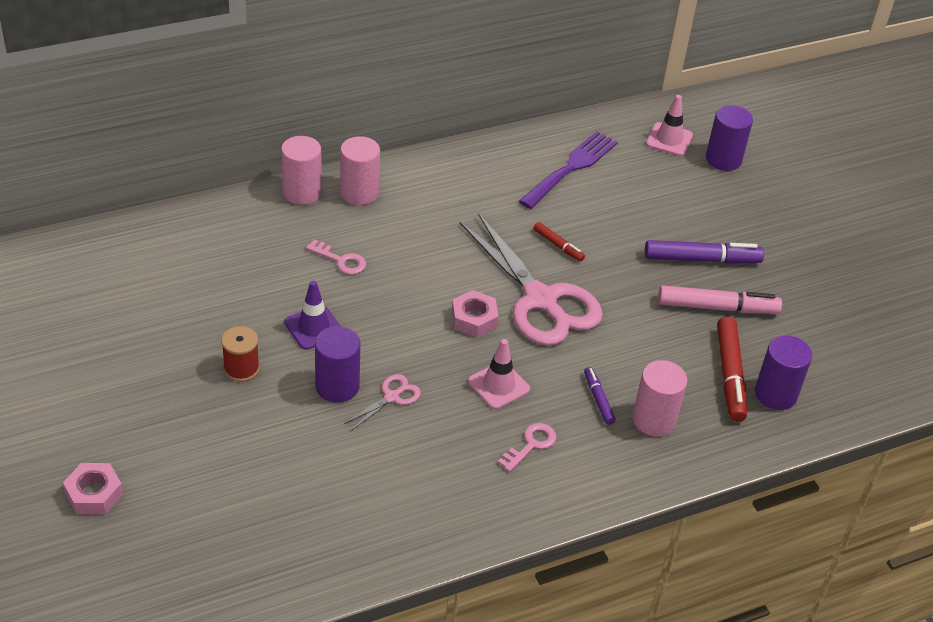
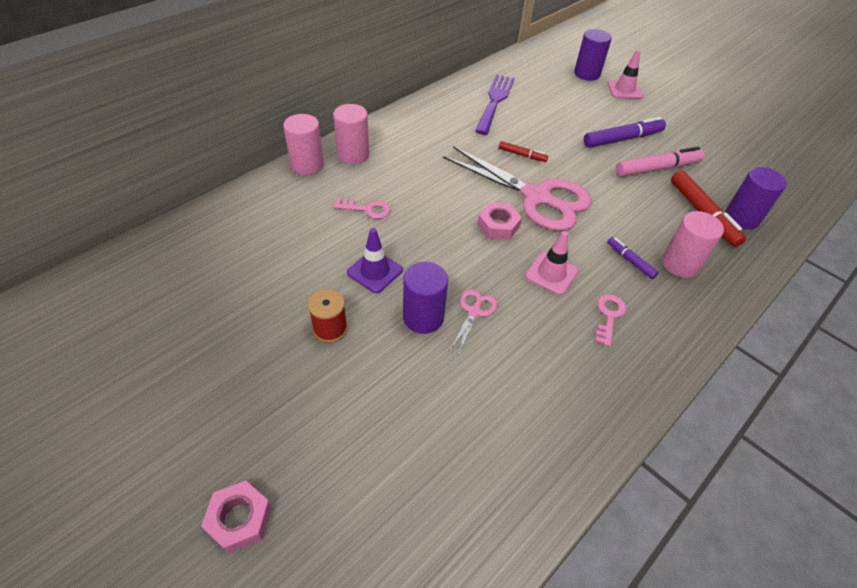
camera: 20 degrees left, 5 degrees up
pink traffic cone [646,95,693,156] -> pink traffic cone moved to [608,50,643,99]

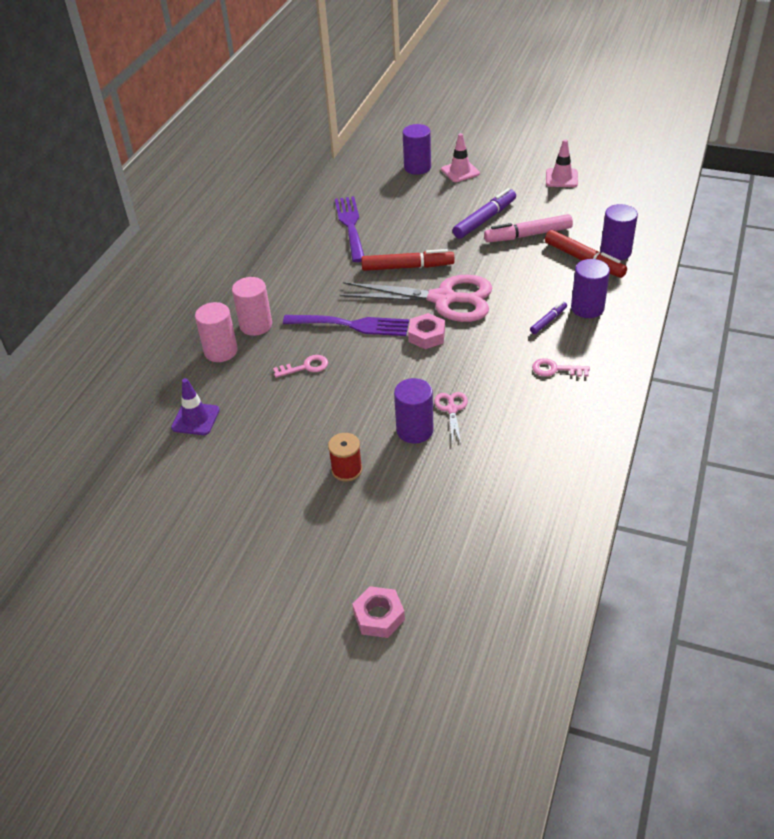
camera: 20 degrees left, 5 degrees down
purple traffic cone [347,228,403,293] -> purple traffic cone moved to [171,378,220,435]
red marker [499,141,548,162] -> red marker [361,249,455,271], size x1.87
pink traffic cone [525,231,578,295] -> pink traffic cone moved to [546,139,578,187]
pink key [595,294,626,346] -> pink key turned 75 degrees counterclockwise [532,358,590,377]
purple marker [607,237,658,279] -> purple marker turned 105 degrees clockwise [530,301,567,334]
pink marker [616,147,705,177] -> pink marker turned 150 degrees counterclockwise [484,214,573,242]
pink cylinder [662,211,724,278] -> purple cylinder [571,259,610,318]
none -> purple fork [283,315,409,336]

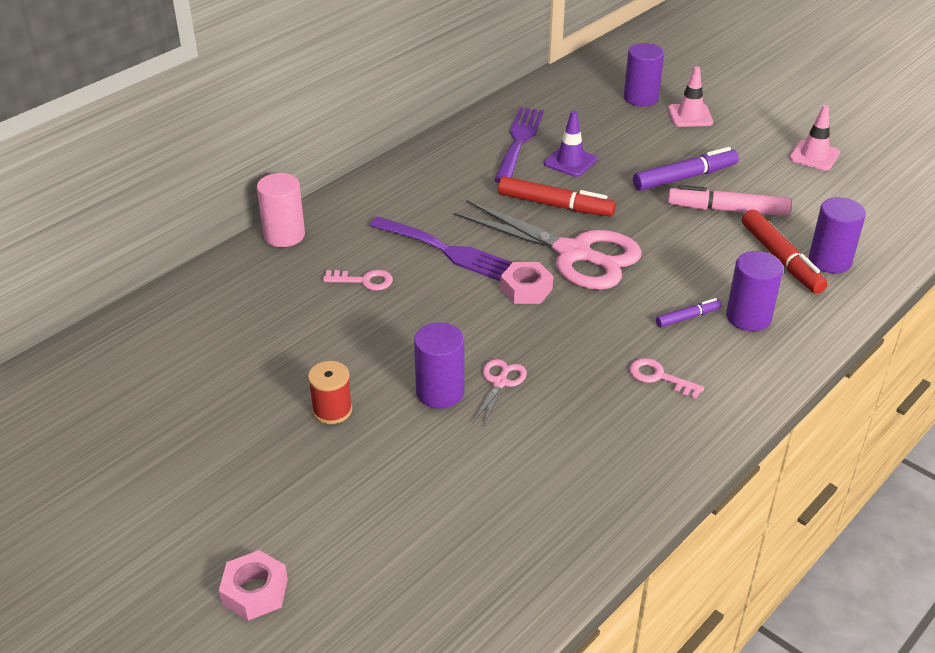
camera: 20 degrees right, 5 degrees down
purple traffic cone [171,378,220,435] -> purple traffic cone moved to [544,111,597,177]
pink cylinder [232,277,272,336] -> none

